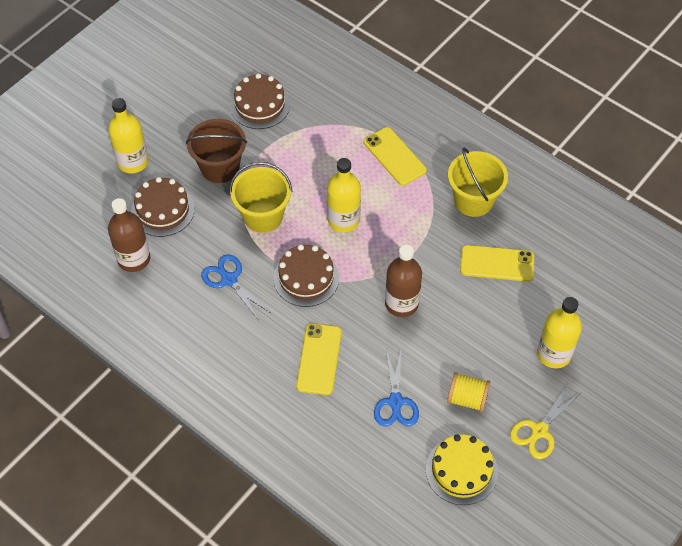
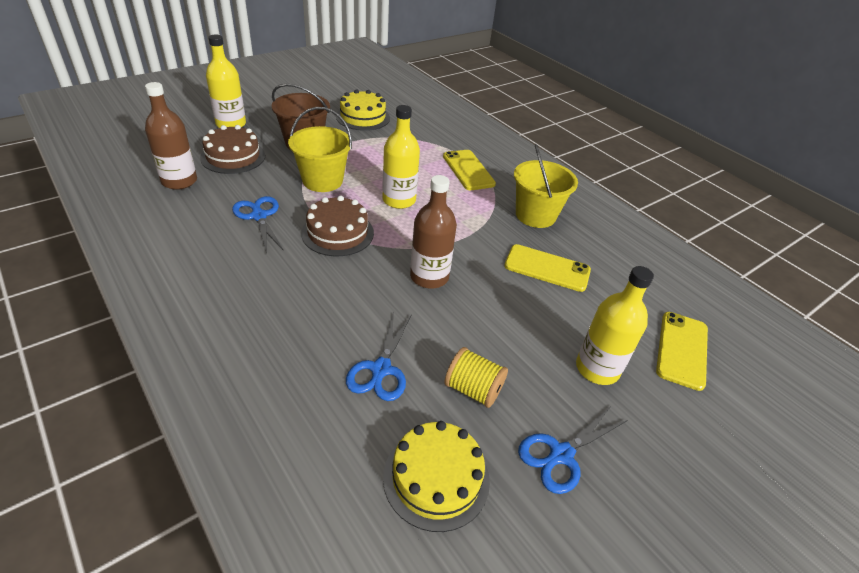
camera: 10 degrees right, 15 degrees down
brown cake [230,73,290,129] -> yellow cake [336,89,390,131]
yellow phone [296,323,342,395] -> yellow phone moved to [656,312,708,391]
yellow scissors [510,384,581,459] -> blue scissors [518,406,628,494]

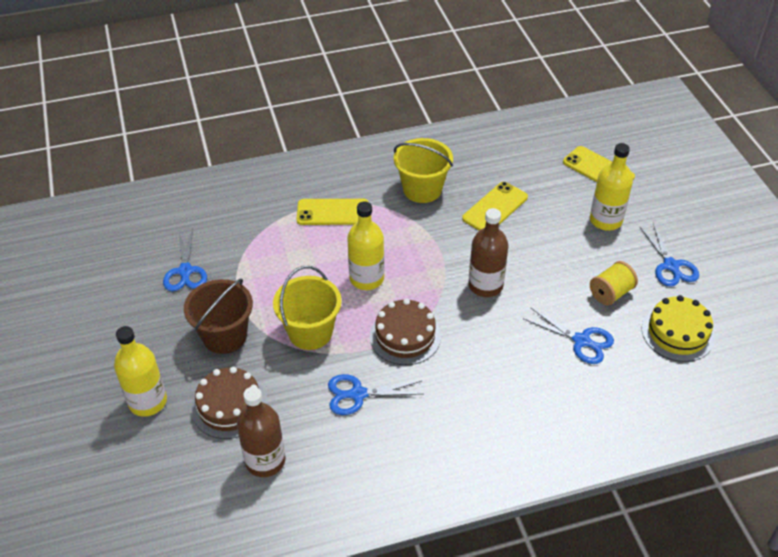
camera: 65 degrees left, 5 degrees up
yellow cake [336,89,390,131] -> blue scissors [163,228,207,291]

